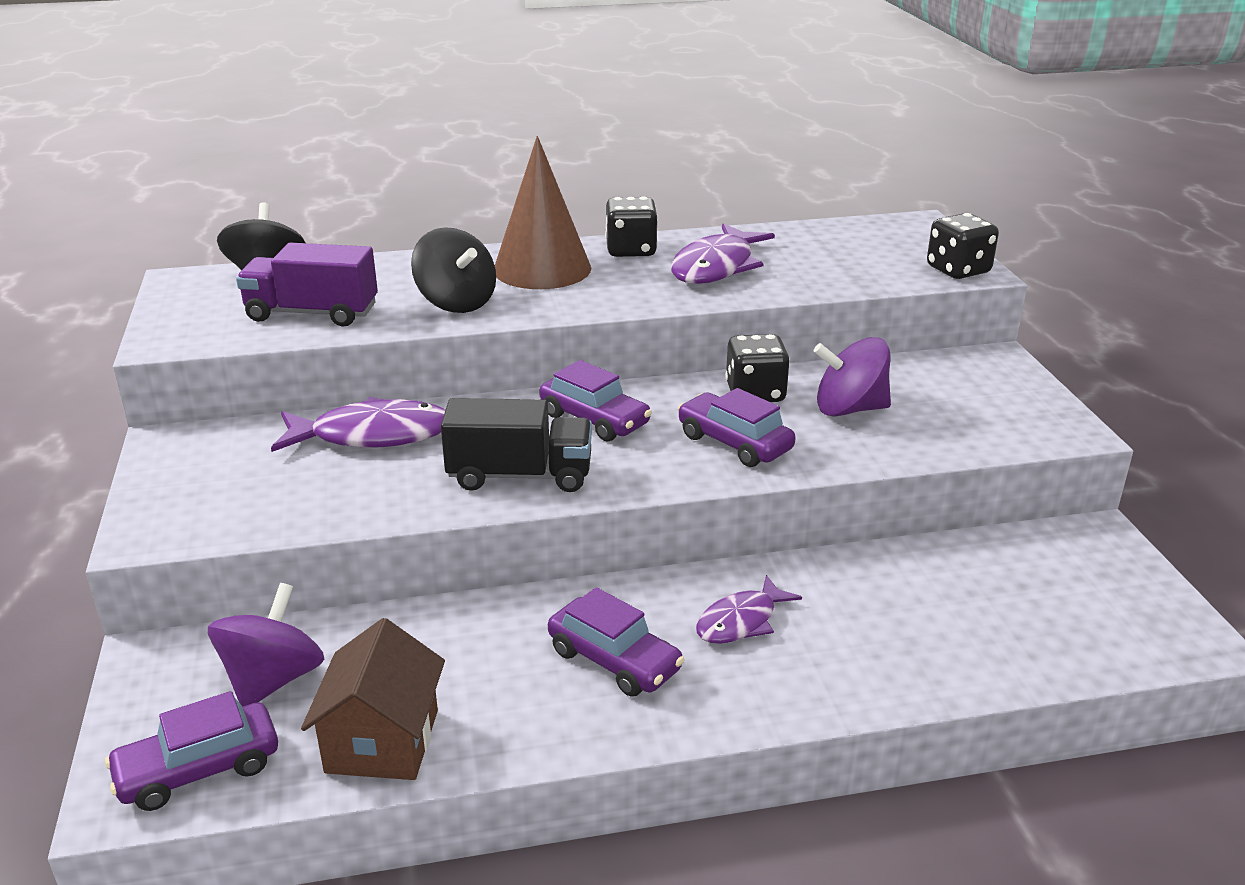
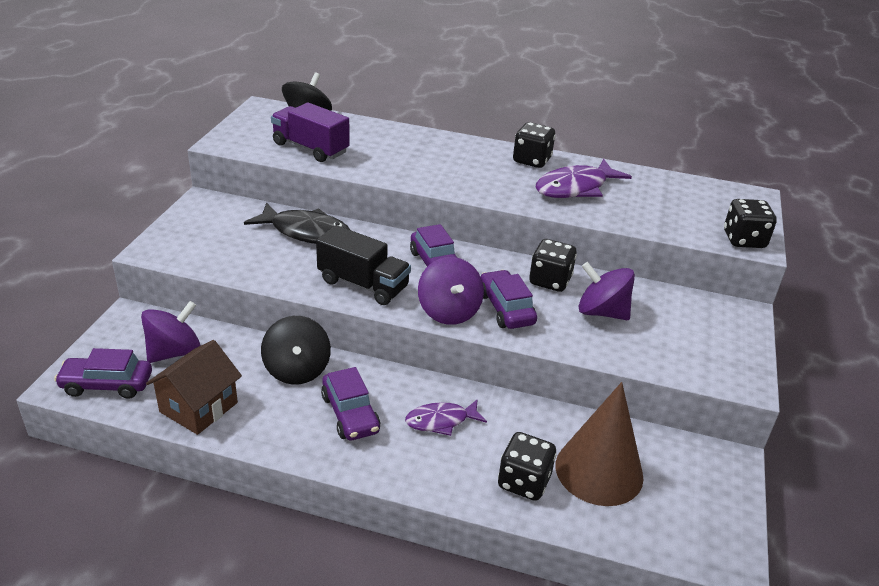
camera: 25 degrees right, 5 degrees up
purple fish [271,397,445,452] -> black fish [244,202,350,244]
black spinning top [411,227,496,313] -> black spinning top moved to [261,316,331,384]
brown cone [495,136,591,289] -> brown cone moved to [556,382,643,506]
none -> purple spinning top [418,257,484,325]
none -> black dice [498,432,556,501]

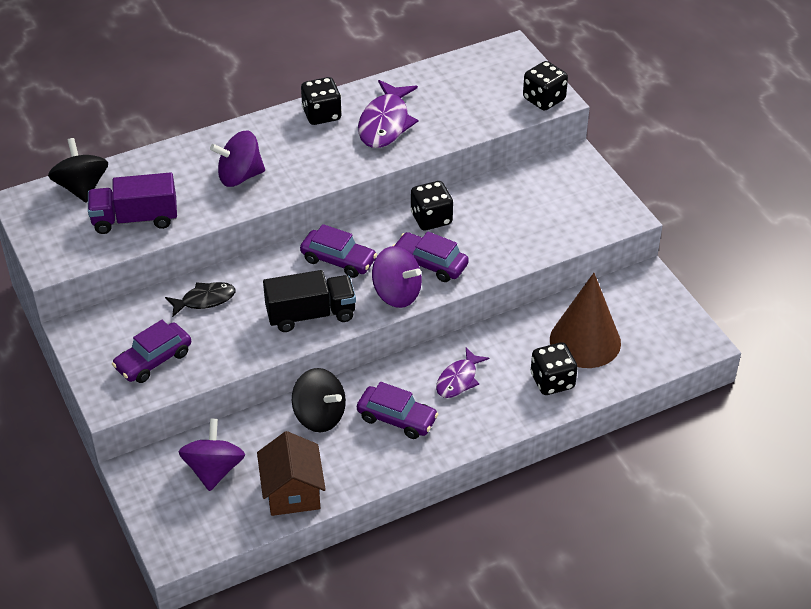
camera: 40 degrees left, 10 degrees up
purple car [54,348,152,399] -> purple car moved to [112,320,191,383]
black fish [244,202,350,244] -> black fish [165,282,236,317], size x0.62
purple spinning top [578,262,635,320] -> purple spinning top moved to [210,131,265,187]

